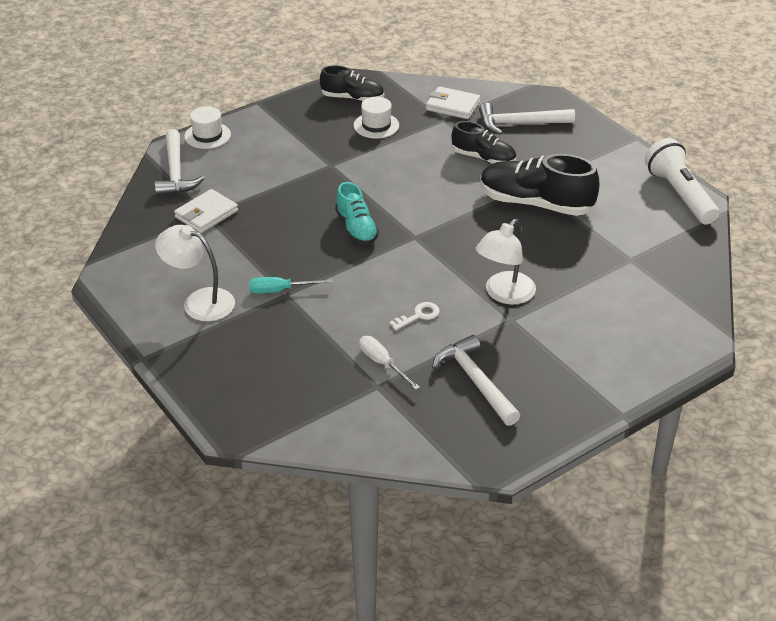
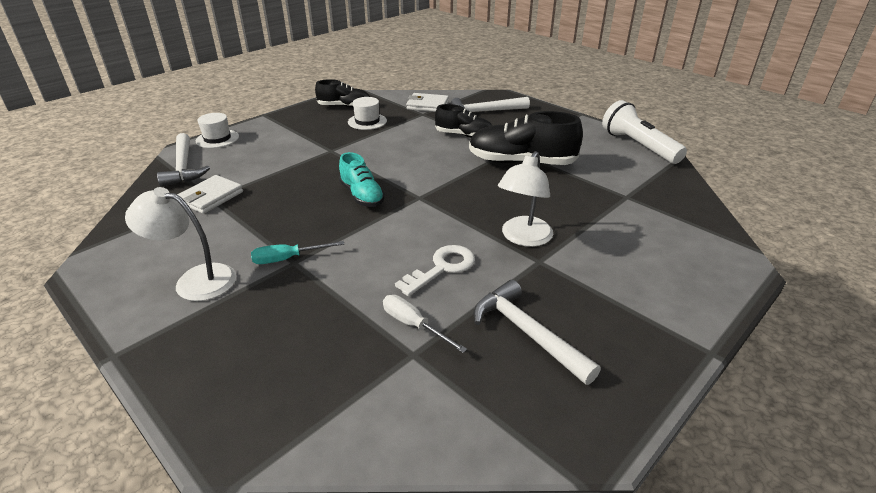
camera: 10 degrees left, 5 degrees down
white key [389,302,440,330] -> white key [395,245,475,296], size x1.55

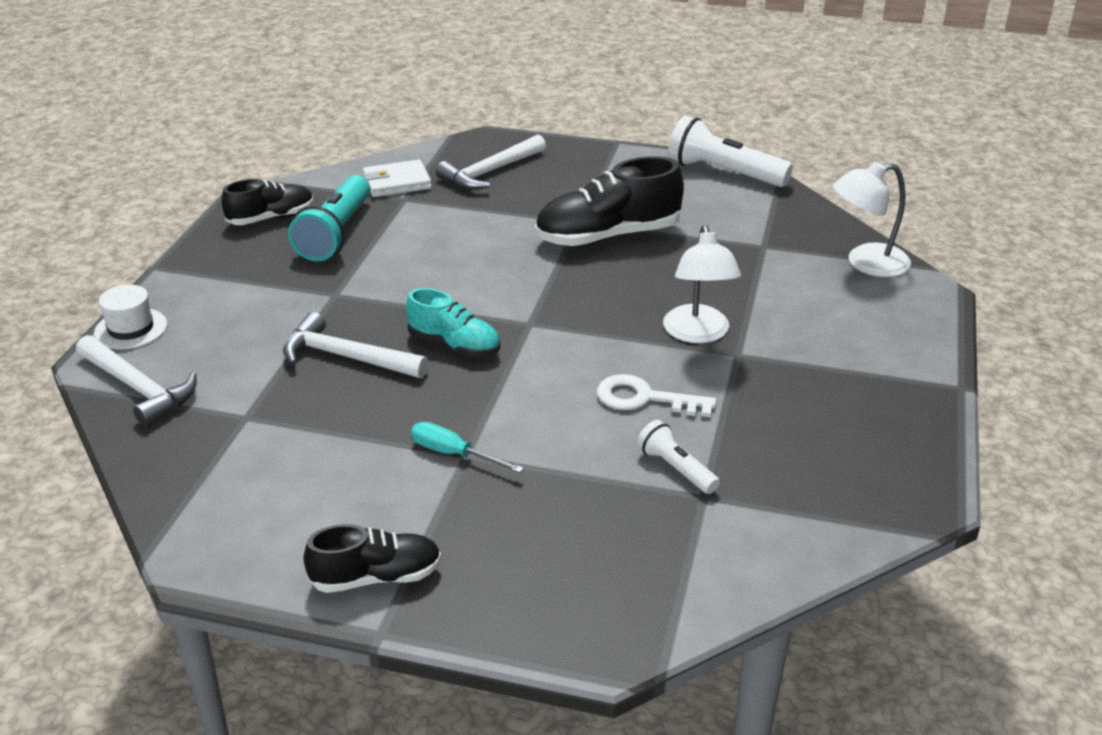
camera: 30 degrees left, 0 degrees up
white lamp [125,187,236,301] -> white lamp moved to [833,162,911,277]
white wallet [177,175,243,214] -> none
turquoise screwdriver [251,241,344,264] -> turquoise screwdriver turned 75 degrees clockwise [411,422,524,473]
white hat [348,97,387,130] -> turquoise flashlight [288,175,371,261]
white screwdriver [383,295,467,353] -> white flashlight [637,420,720,494]
white key [395,245,475,296] -> white key turned 90 degrees counterclockwise [597,374,716,417]
black shoe [435,104,492,138] -> black shoe moved to [303,524,441,593]
white hammer [473,280,601,385] -> white hammer moved to [283,312,429,378]

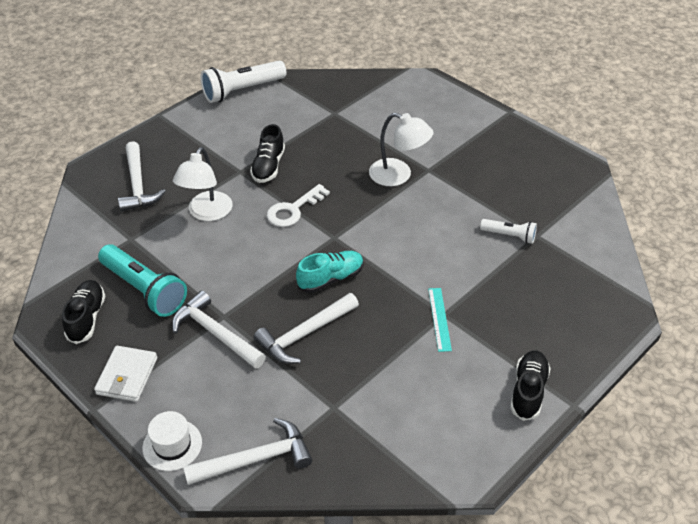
camera: 60 degrees left, 10 degrees up
white wallet [363,160,432,197] -> white wallet moved to [94,346,157,402]
turquoise screwdriver [411,422,524,473] -> turquoise ruler [428,288,452,352]
black shoe [535,156,684,246] -> black shoe [250,124,285,183], size x0.61
white key [597,374,716,417] -> white key moved to [267,184,330,227]
white flashlight [637,420,720,494] -> white flashlight turned 150 degrees counterclockwise [480,219,537,244]
white lamp [833,162,911,277] -> white lamp moved to [173,147,233,221]
none -> white hammer [172,291,266,369]

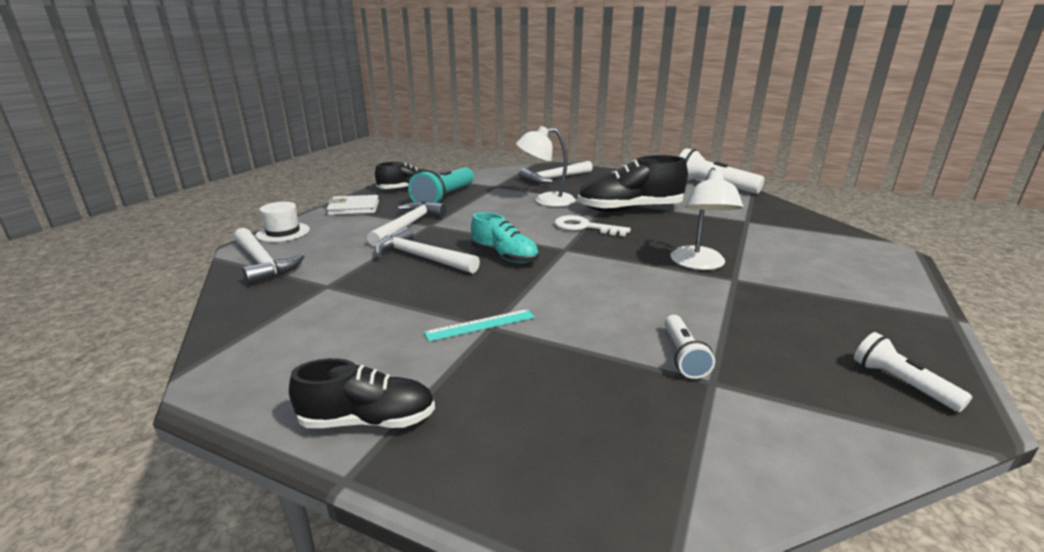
camera: 70 degrees right, 20 degrees down
black shoe [250,124,285,183] -> black shoe [578,155,688,212], size x1.65
none -> white flashlight [854,332,972,412]

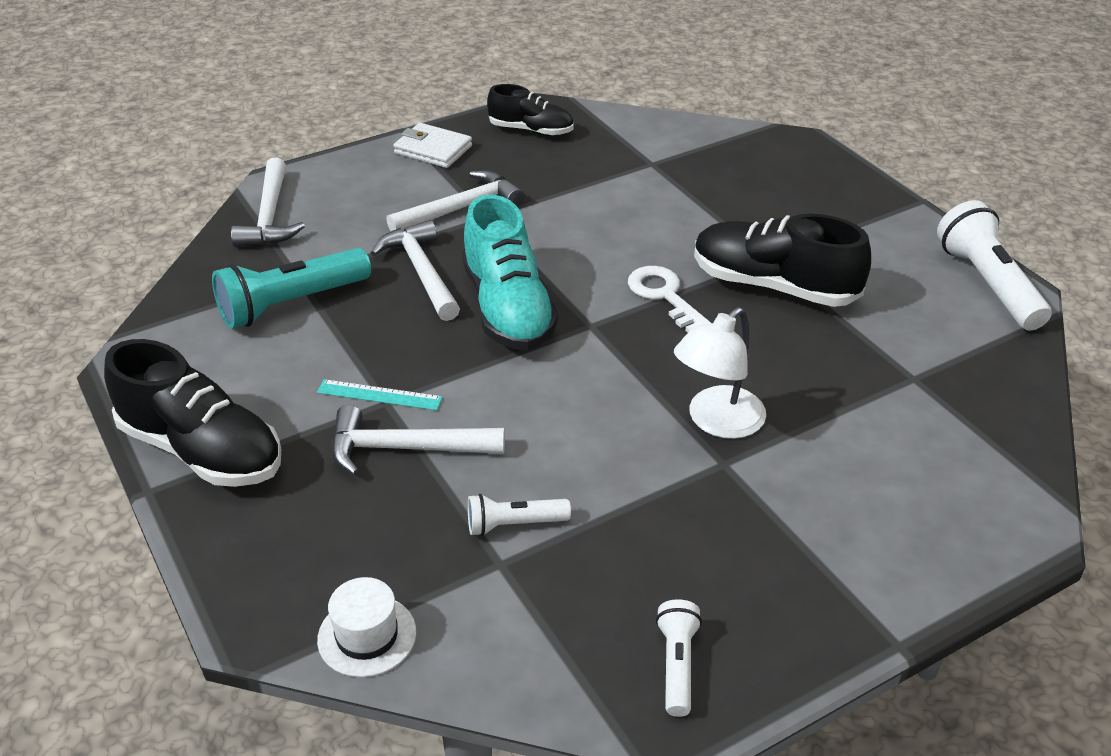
camera: 35 degrees right, 15 degrees up
white hat [256,202,310,242] -> white hat moved to [317,577,416,677]
black shoe [289,358,435,428] -> black shoe [104,339,281,487], size x1.65
turquoise flashlight [408,167,474,203] -> turquoise flashlight moved to [212,248,371,329]
turquoise shoe [471,212,539,263] -> turquoise shoe [462,195,558,350], size x1.65
white lamp [516,126,576,207] -> none
white hammer [519,161,593,184] -> white hammer moved to [332,405,505,475]
white flashlight [664,315,715,379] -> white flashlight turned 45 degrees clockwise [468,494,571,536]

